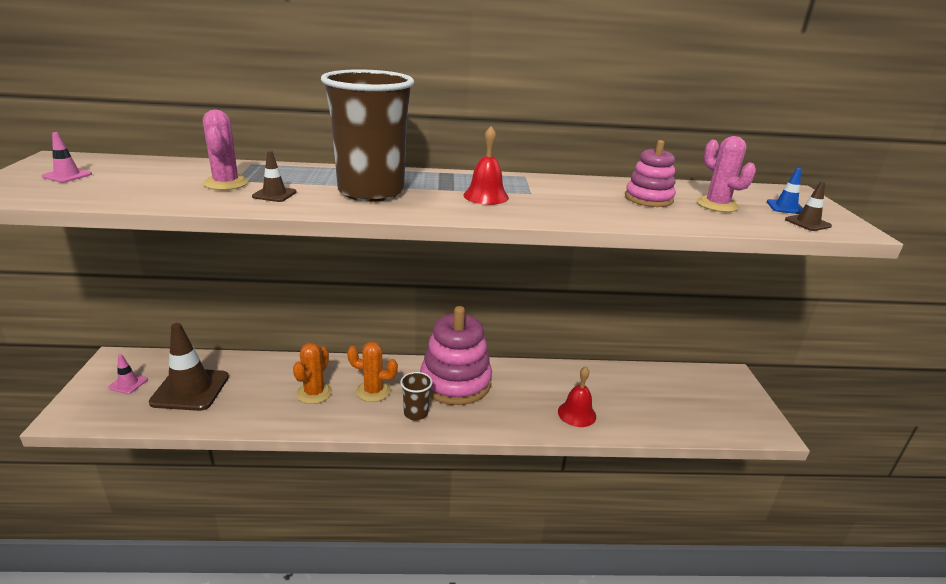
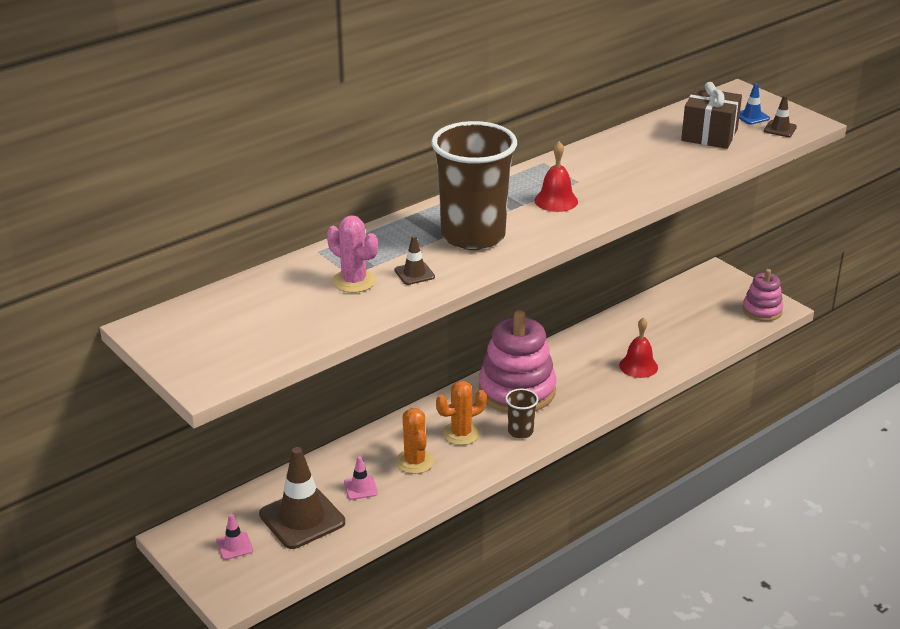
camera: 35 degrees left, 5 degrees up
pink traffic cone [42,132,92,183] -> pink traffic cone moved to [344,456,378,500]
pink stacking toy [625,140,676,207] -> pink stacking toy moved to [743,269,783,321]
pink cactus [696,136,756,212] -> brown gift [681,82,742,149]

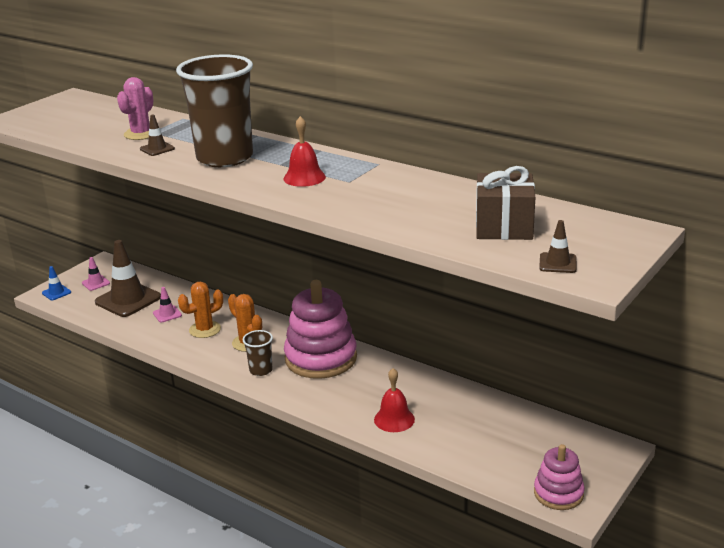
camera: 75 degrees right, 5 degrees down
blue traffic cone [739,83,770,125] -> blue traffic cone moved to [42,266,71,300]

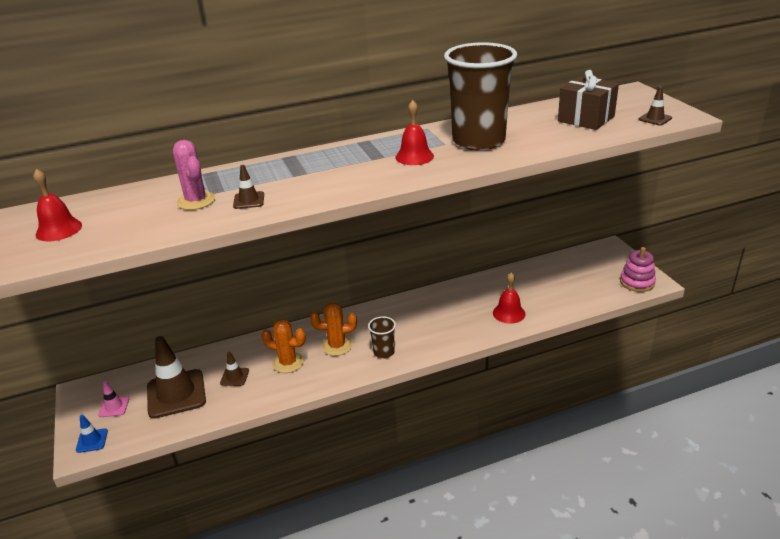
camera: 55 degrees left, 5 degrees up
pink traffic cone [153,287,182,323] -> brown traffic cone [220,352,249,386]
brown cup [176,54,253,167] -> brown cup moved to [444,42,517,150]
orange cactus [178,282,223,338] -> orange cactus turned 75 degrees counterclockwise [261,319,306,373]
pink stacking toy [284,280,357,379] -> none
none -> red bell [33,169,82,242]

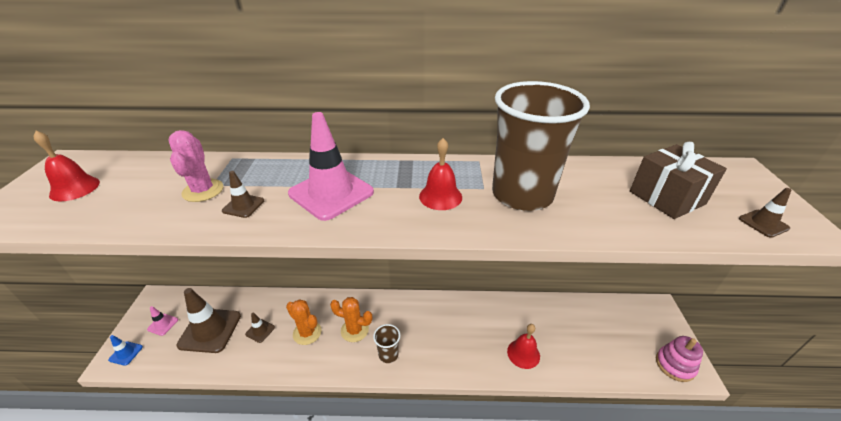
camera: 20 degrees right, 5 degrees up
none -> pink traffic cone [288,112,374,221]

